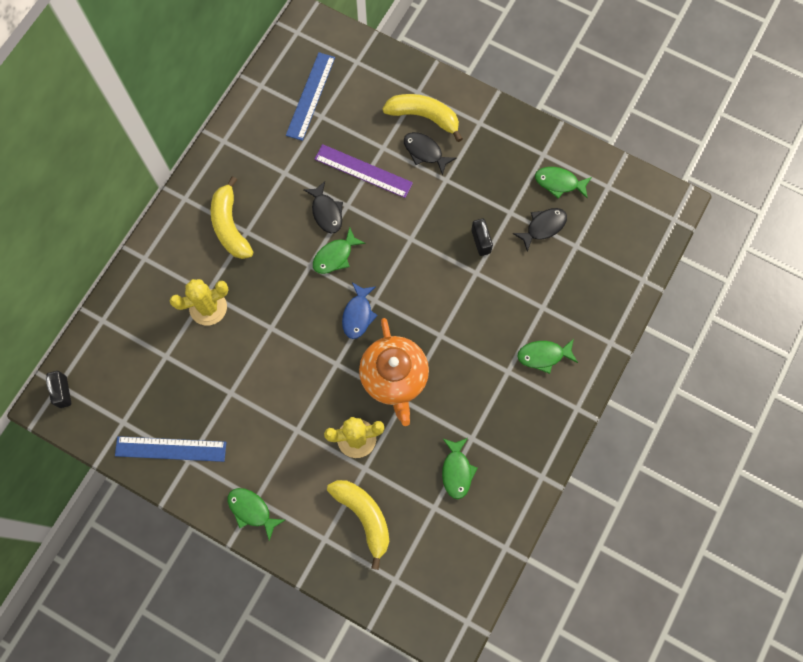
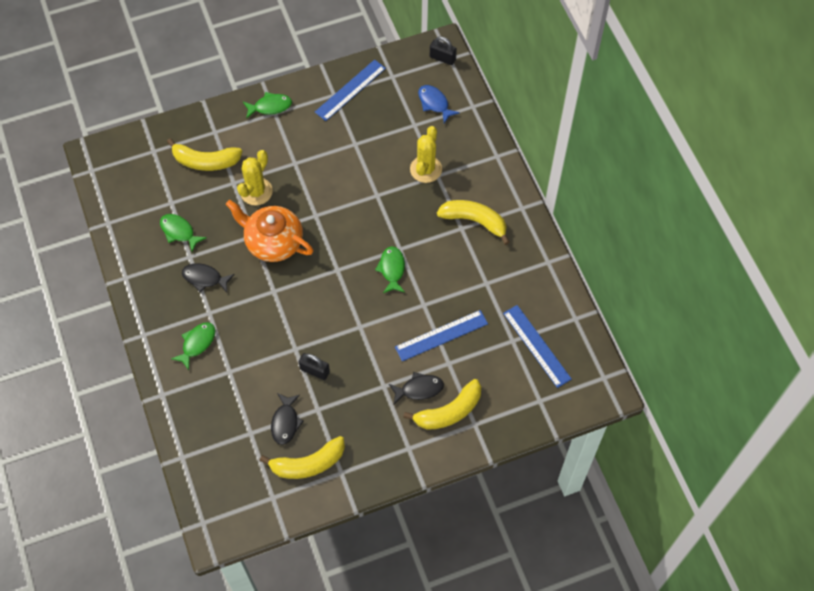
camera: 130 degrees right, 10 degrees down
black fish [303,181,343,234] -> black fish moved to [182,263,235,292]
purple ruler [315,144,413,198] -> blue ruler [395,310,488,361]
blue fish [342,282,378,339] -> blue fish moved to [418,85,460,123]
green fish [535,167,592,199] -> yellow banana [259,436,345,479]

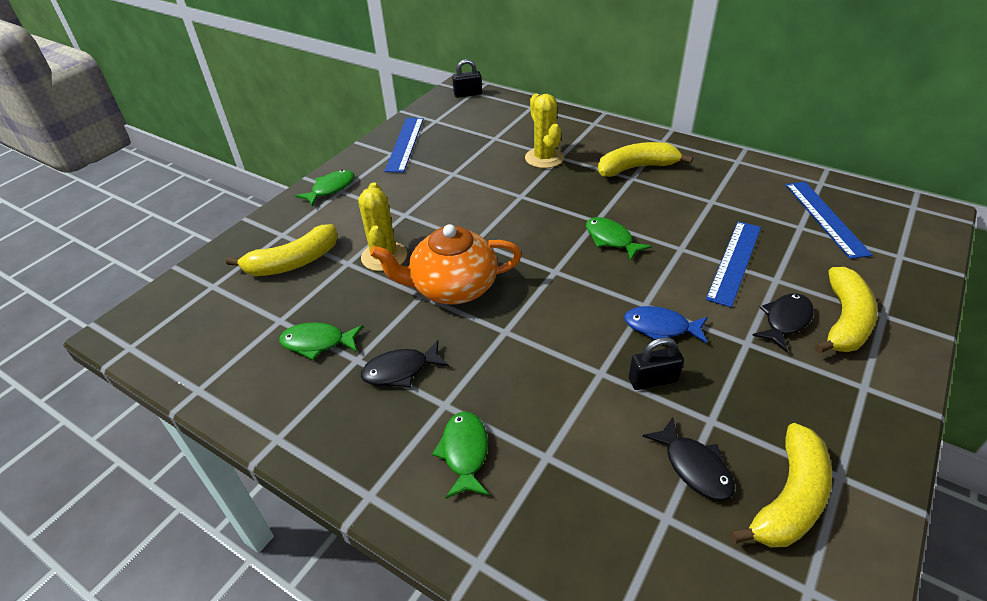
camera: 35 degrees left, 20 degrees down
blue fish [418,85,460,123] -> blue fish moved to [624,306,708,343]
blue ruler [503,305,572,388] -> blue ruler turned 60 degrees clockwise [785,182,872,259]

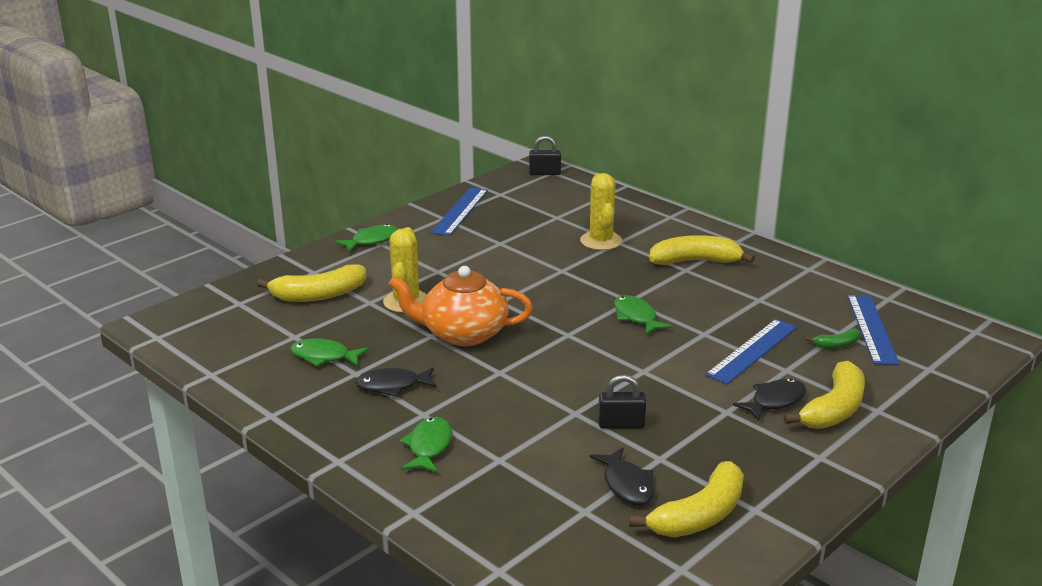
camera: 10 degrees right, 15 degrees down
blue fish [624,306,708,343] -> none
none -> green banana [806,328,860,349]

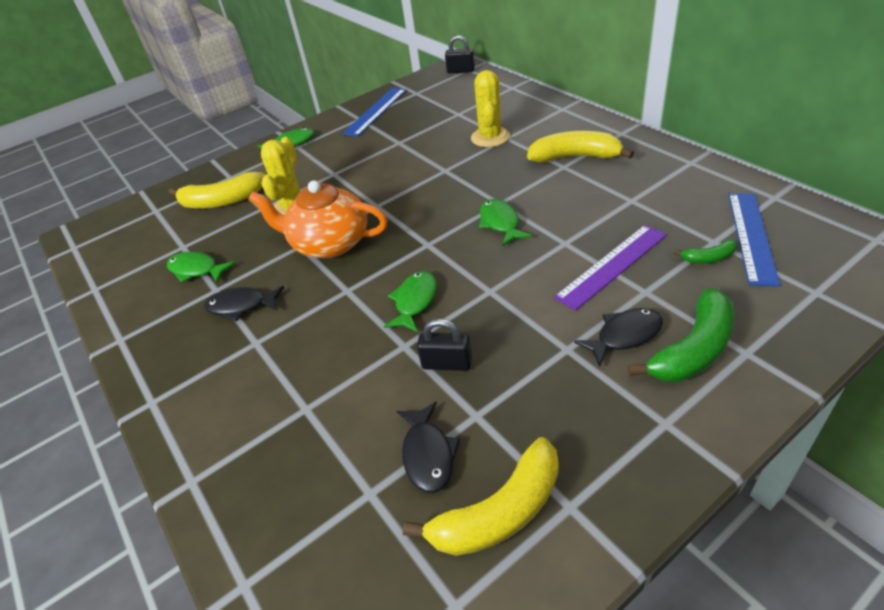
camera: 15 degrees right, 15 degrees up
green fish [400,417,452,473] -> green fish moved to [384,271,437,332]
blue ruler [705,319,797,384] -> purple ruler [554,225,667,311]
yellow banana [783,361,865,429] -> green banana [627,288,735,382]

